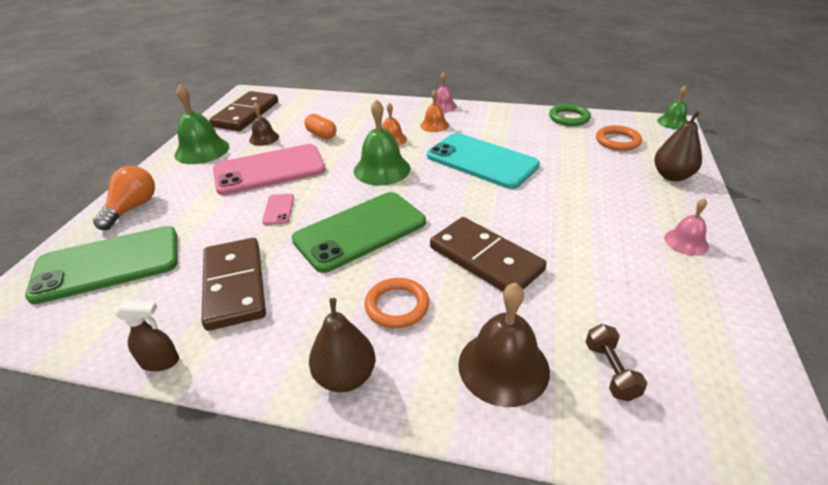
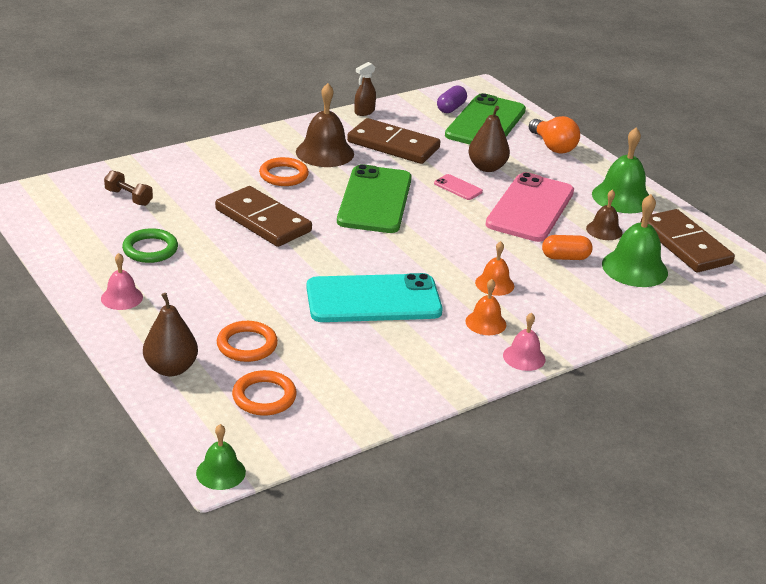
camera: 130 degrees right, 5 degrees down
brown pear [309,298,375,392] -> brown pear moved to [468,106,510,172]
green bell [354,99,411,185] -> green bell moved to [602,194,668,287]
brown domino [430,217,547,291] -> brown domino turned 45 degrees clockwise [215,186,312,247]
brown bell [458,282,550,407] -> brown bell moved to [296,83,354,167]
green ring [549,104,591,126] -> green ring moved to [122,228,178,263]
none -> orange ring [217,321,278,362]
none -> purple capsule [437,86,467,113]

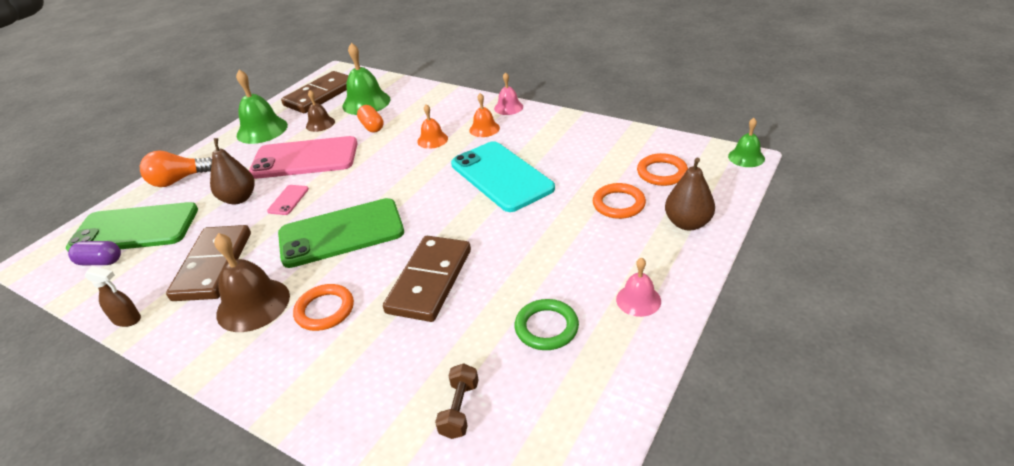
camera: 110 degrees left, 5 degrees up
orange light bulb [529,116,580,154] -> orange light bulb turned 150 degrees counterclockwise [140,150,212,187]

